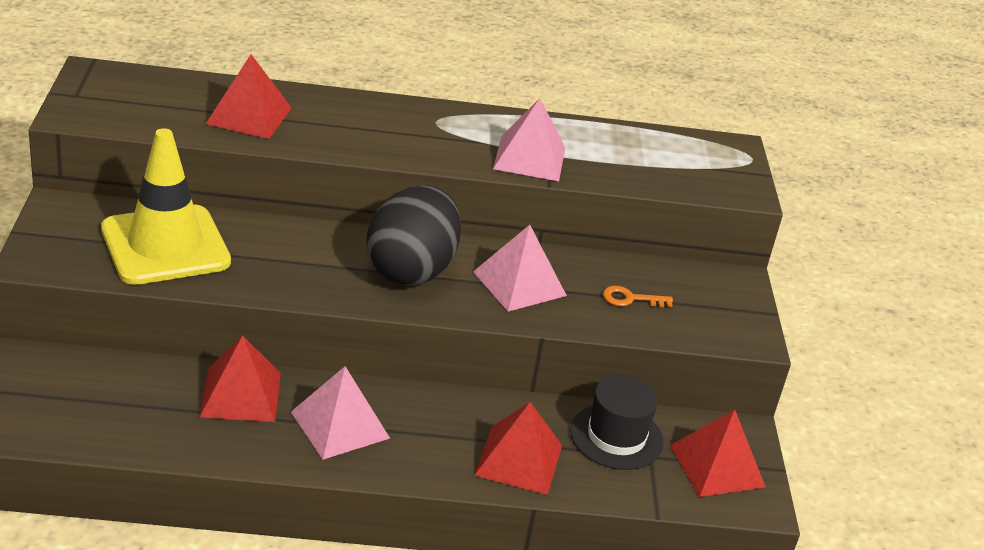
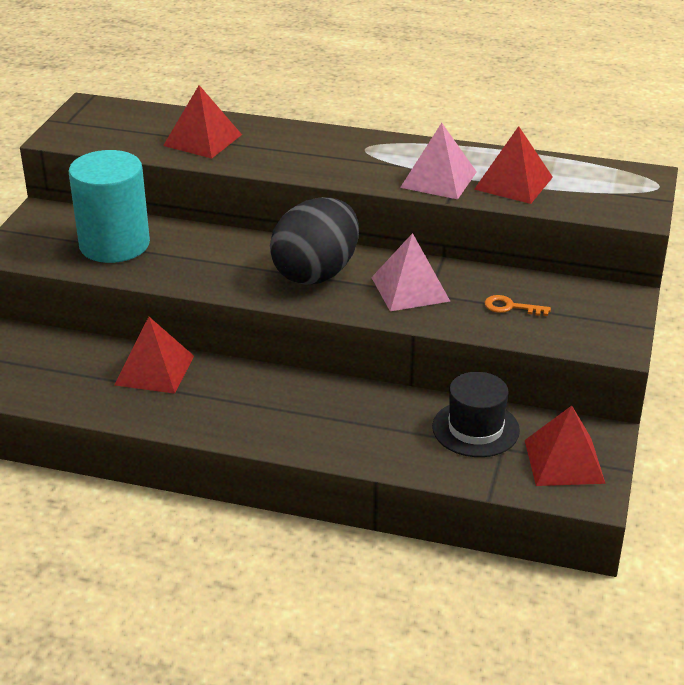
camera: 20 degrees right, 0 degrees up
yellow traffic cone [101,128,231,285] -> turquoise cylinder [69,150,150,263]
pink pyramid [291,366,390,460] -> none
red pyramid [474,402,562,495] -> red pyramid moved to [474,126,553,204]

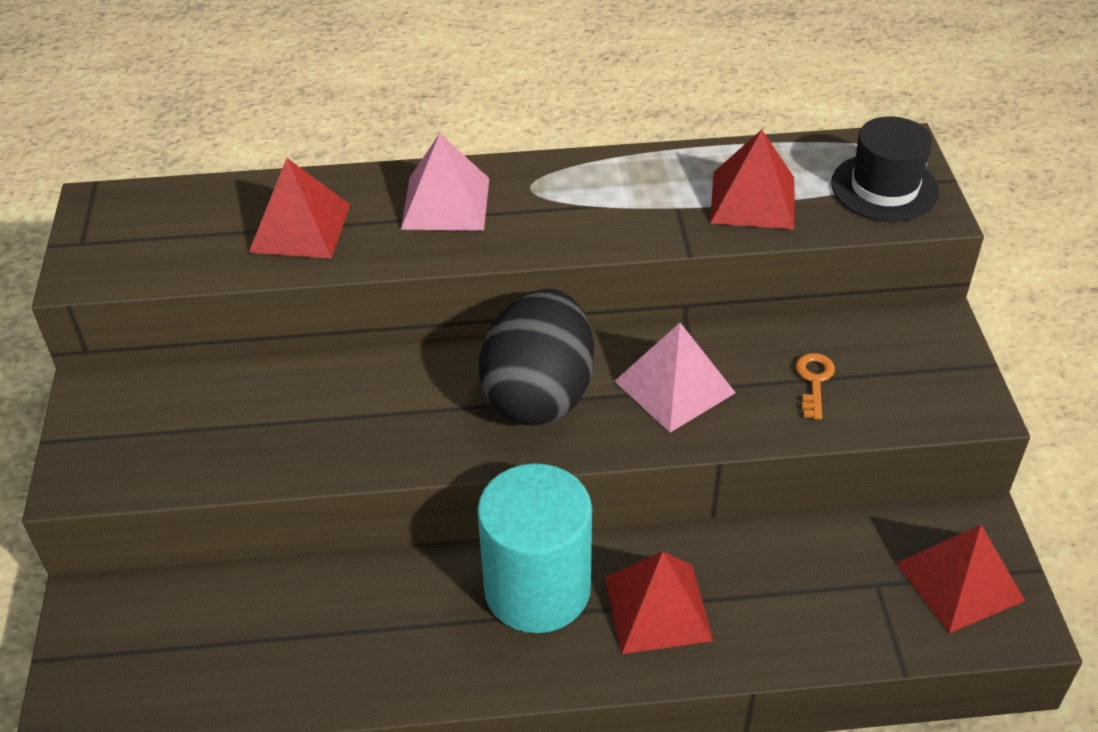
camera: 20 degrees left, 10 degrees up
turquoise cylinder [69,150,150,263] -> turquoise cylinder moved to [477,463,592,633]
red pyramid [114,317,194,394] -> red pyramid moved to [605,552,713,654]
pink pyramid [400,123,477,199] -> pink pyramid moved to [401,133,489,231]
black hat [432,372,520,457] -> black hat moved to [831,116,939,222]
orange key [484,295,551,316] -> orange key turned 105 degrees clockwise [796,353,835,420]

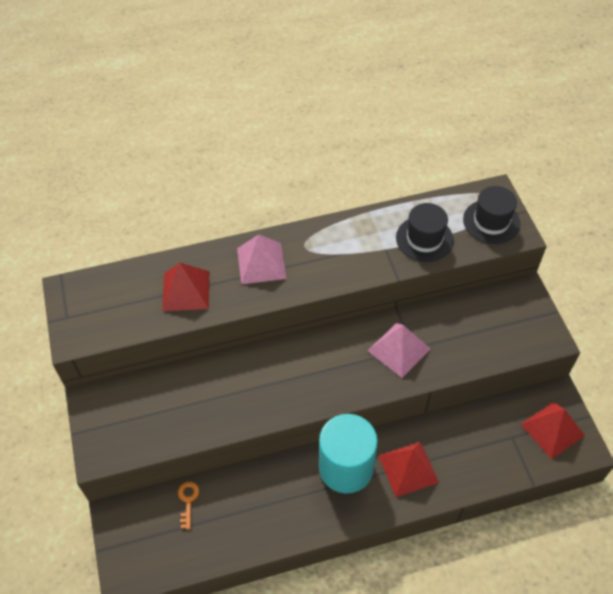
camera: 10 degrees left, 10 degrees up
black egg [479,289,594,426] -> none
red pyramid [710,130,794,229] -> black hat [396,203,454,262]
orange key [796,353,835,420] -> orange key moved to [178,481,199,529]

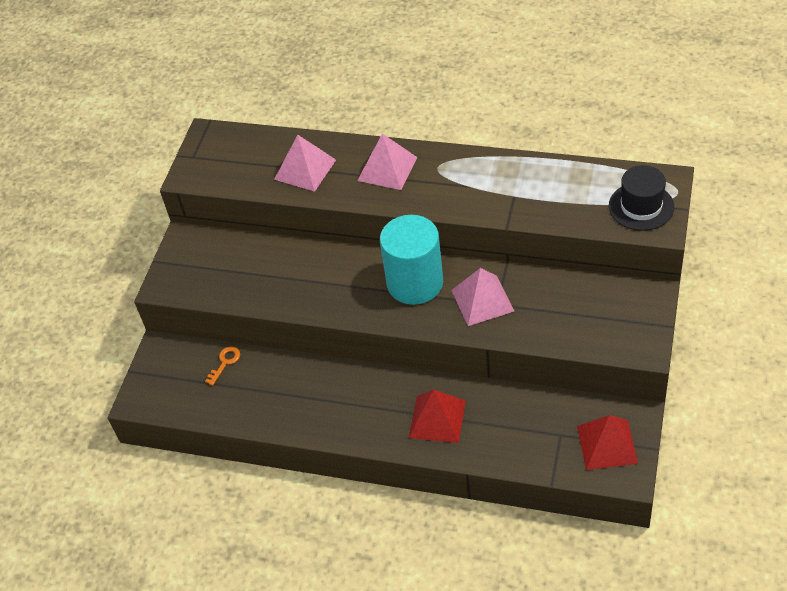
camera: 35 degrees right, 5 degrees down
red pyramid [162,263,209,311] -> pink pyramid [274,135,336,192]
turquoise cylinder [319,414,378,494] -> turquoise cylinder moved to [380,215,443,305]
black hat [396,203,454,262] -> none

